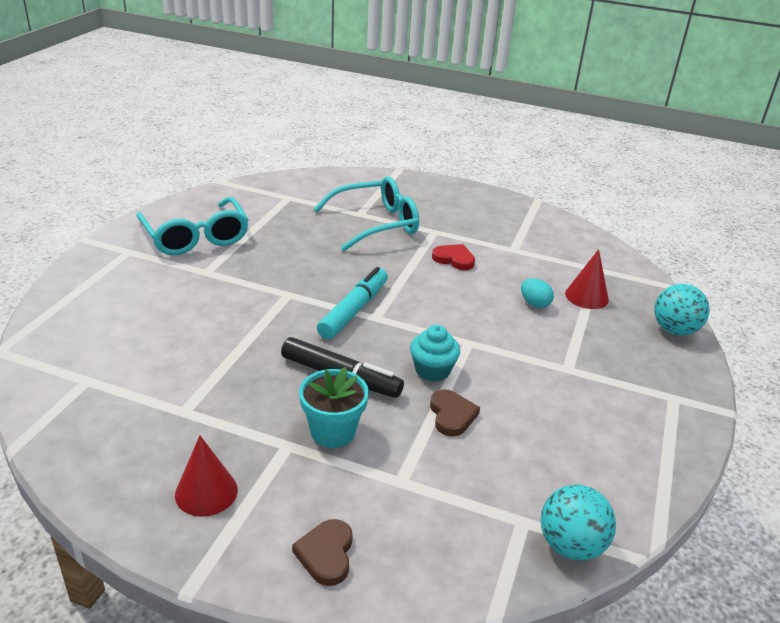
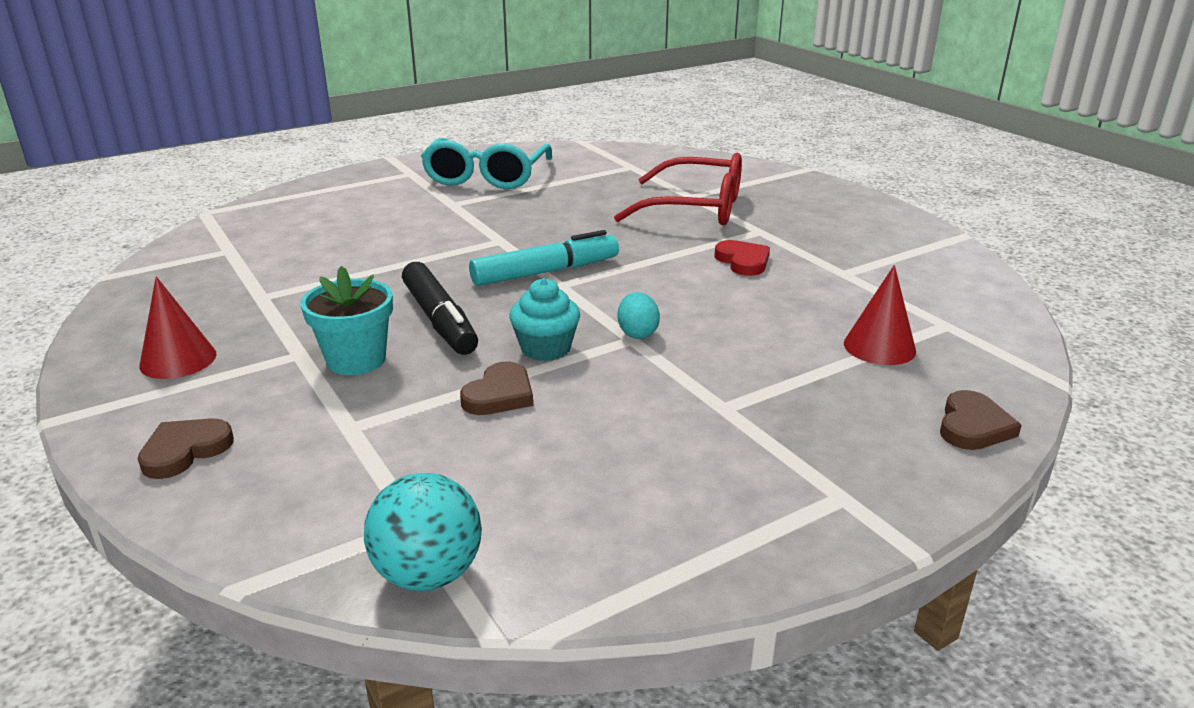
camera: 40 degrees right, 5 degrees down
turquoise glasses [314,176,419,252] -> red glasses [614,153,742,225]
turquoise egg [521,279,554,308] -> turquoise egg moved to [617,292,660,339]
turquoise ball [654,284,710,336] -> brown heart [940,390,1022,450]

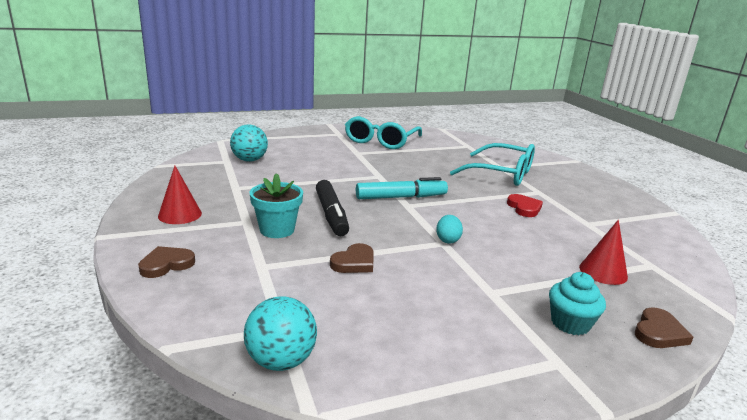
camera: 10 degrees right, 5 degrees down
turquoise cupcake [509,278,580,361] -> turquoise cupcake moved to [549,272,606,335]
red glasses [614,153,742,225] -> turquoise glasses [450,143,535,186]
none -> turquoise ball [230,125,268,162]

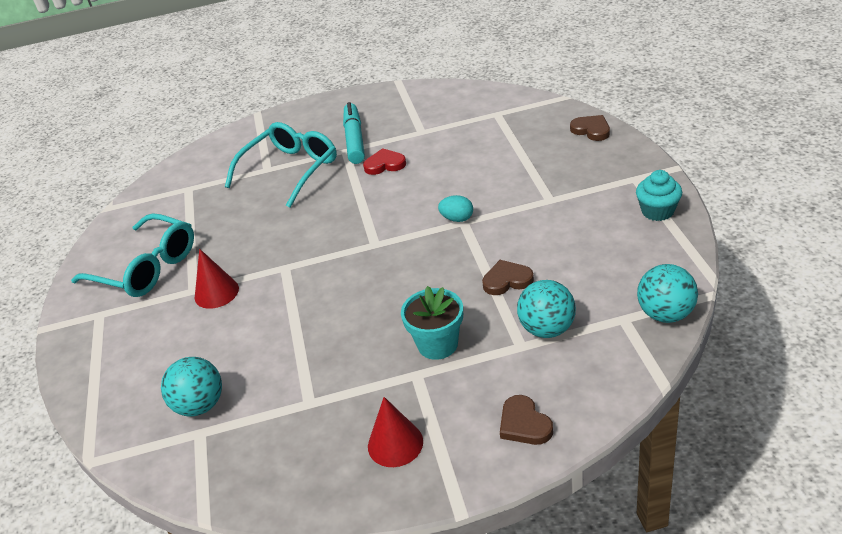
camera: 75 degrees left, 15 degrees up
black marker [316,180,349,236] -> none
brown heart [330,243,373,273] -> brown heart turned 60 degrees counterclockwise [482,260,534,295]
turquoise marker [356,177,448,199] -> turquoise marker moved to [343,102,365,164]
turquoise cupcake [549,272,606,335] -> turquoise cupcake moved to [636,170,682,221]
red cone [579,220,628,285] -> red cone moved to [195,249,239,309]
none -> turquoise ball [517,280,576,338]

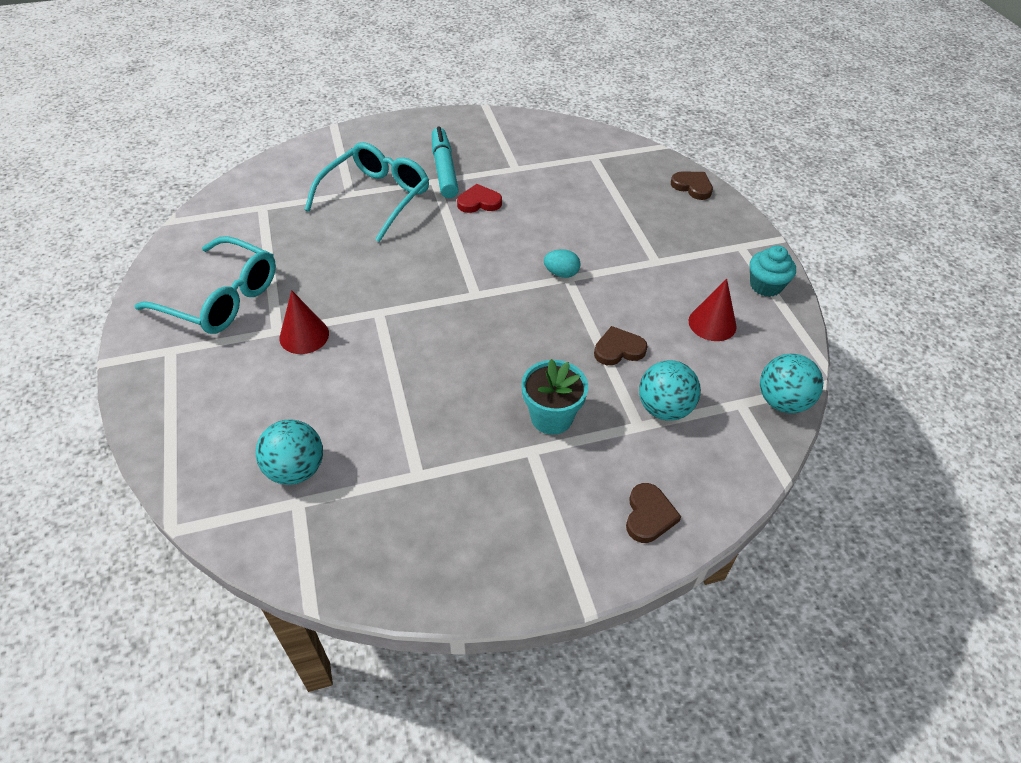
camera: 10 degrees left, 10 degrees up
red cone [368,397,423,467] -> red cone moved to [689,278,737,341]
brown heart [500,395,553,445] -> brown heart turned 135 degrees counterclockwise [626,483,681,543]

